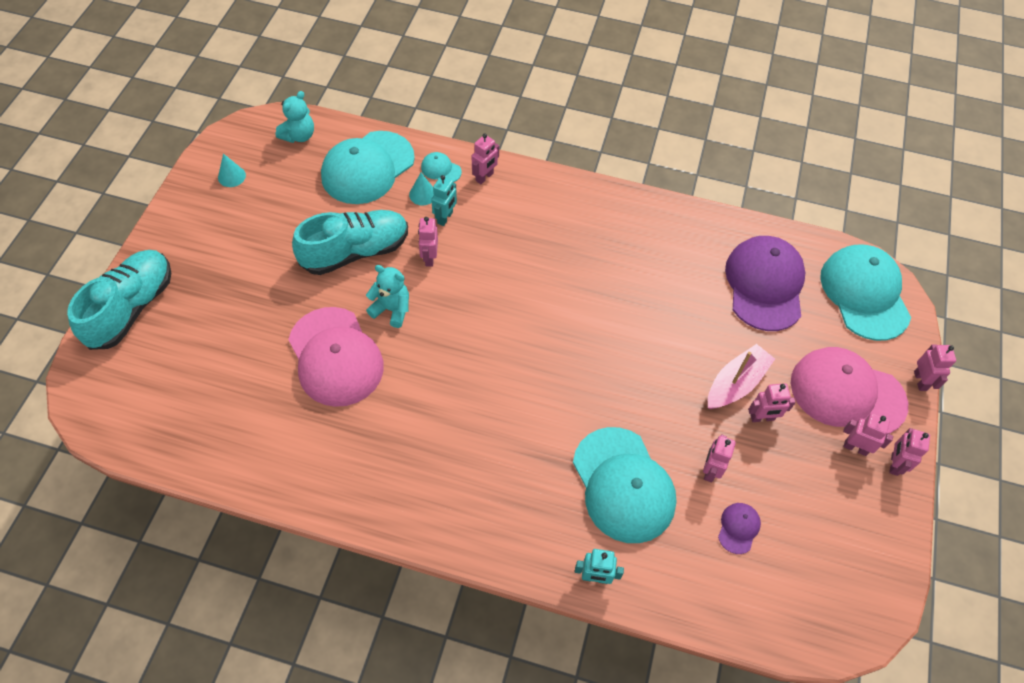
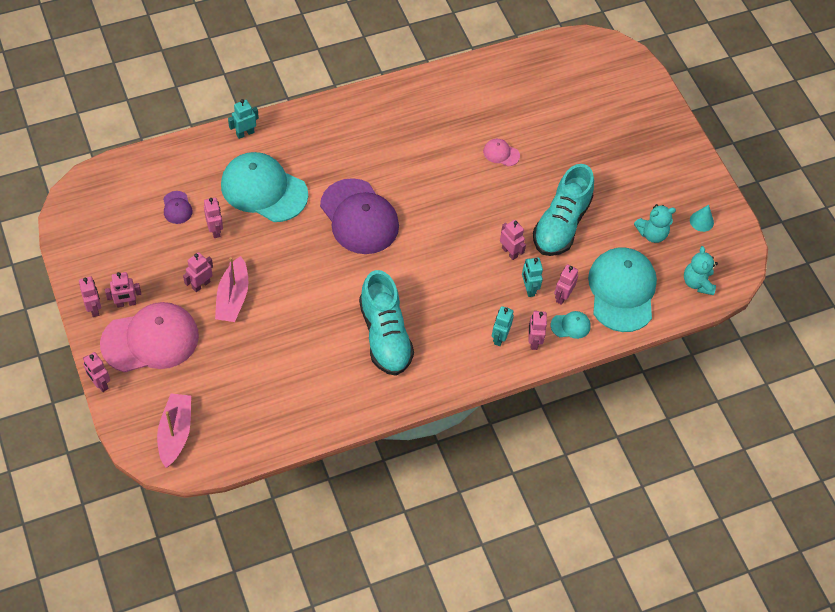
camera: 140 degrees right, 0 degrees up
turquoise shoe [67,250,171,350] -> turquoise shoe moved to [359,270,414,376]
pink cap [288,307,384,407] -> pink cap [483,139,520,166], size x0.42
turquoise teddy bear [366,265,409,328] -> turquoise teddy bear moved to [634,204,676,243]
turquoise cone [409,173,434,205] -> pink robot [554,264,578,305]
purple cap [725,236,805,331] -> purple cap moved to [320,178,399,254]
turquoise cap [820,245,911,341] -> pink boat [157,393,191,468]
none -> turquoise robot [492,306,514,346]

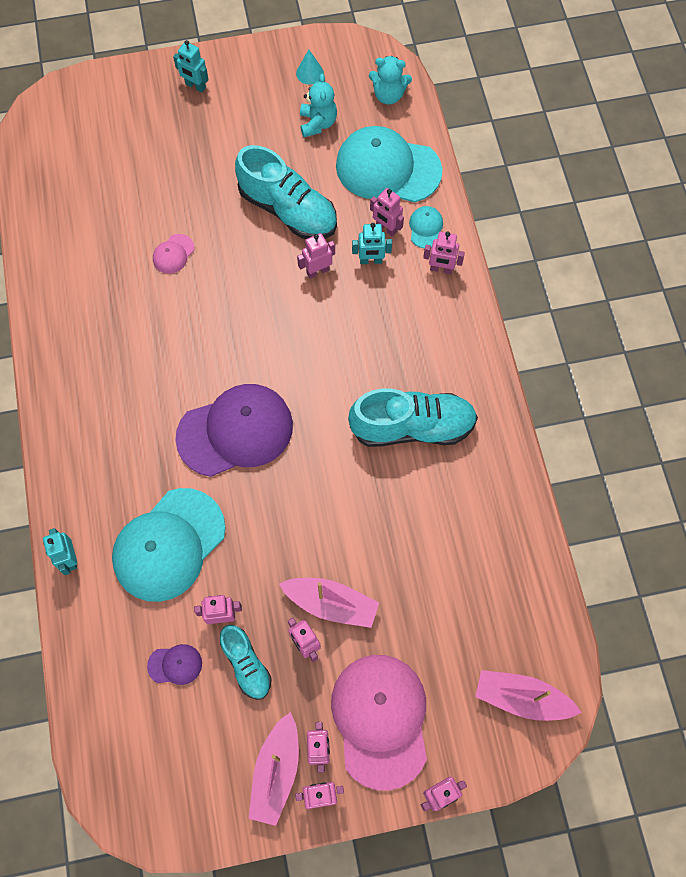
camera: 75 degrees left, 10 degrees up
turquoise robot [492,306,514,346] -> turquoise robot moved to [173,40,209,92]
none -> turquoise shoe [220,625,272,700]
none -> pink boat [248,712,299,826]

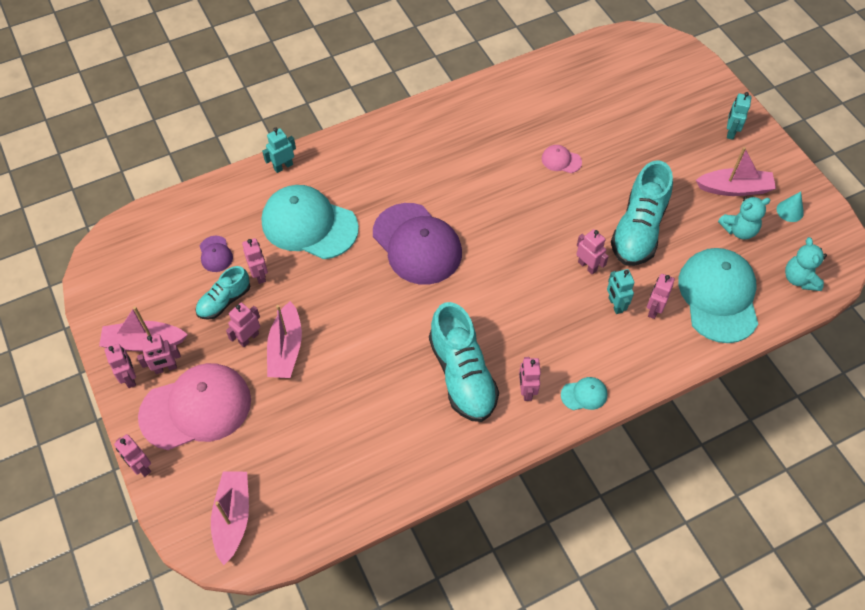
camera: 75 degrees right, 10 degrees down
turquoise cap [409,206,443,248] -> turquoise cap moved to [561,377,608,410]
pink robot [423,232,465,274] -> pink robot moved to [519,357,541,401]
none -> pink boat [696,147,776,196]

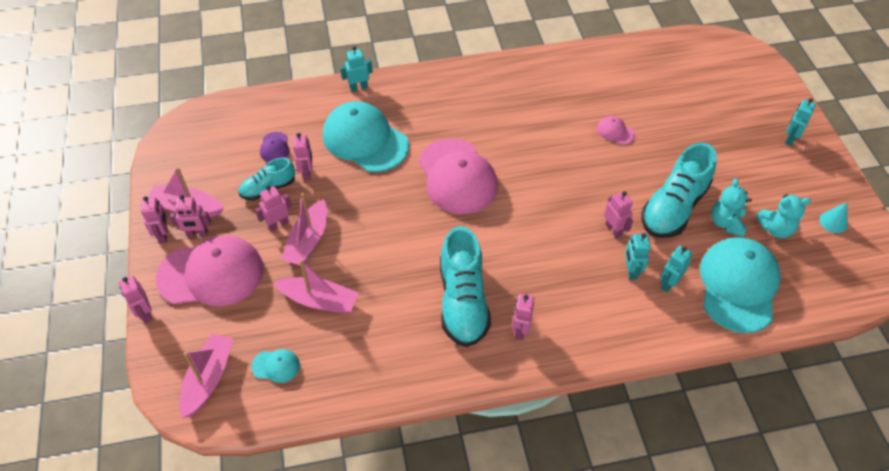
camera: 15 degrees right, 5 degrees down
purple cap [373,203,462,285] -> pink cap [419,138,498,214]
turquoise cap [561,377,608,410] -> turquoise cap moved to [251,349,300,383]
pink robot [647,274,675,319] -> turquoise robot [660,246,692,292]
pink boat [696,147,776,196] -> pink boat moved to [273,259,358,313]
turquoise teddy bear [785,237,827,291] -> turquoise teddy bear moved to [711,178,752,237]

